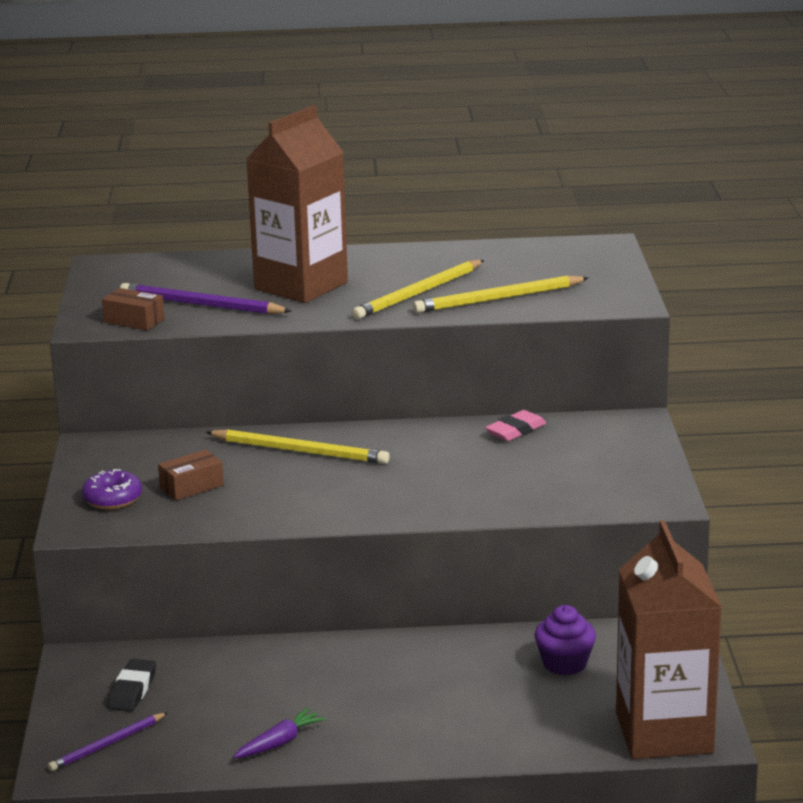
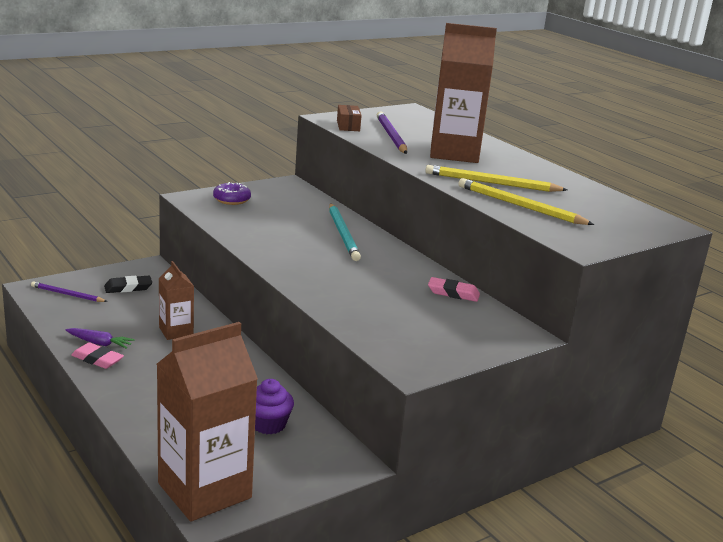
camera: 55 degrees right, 0 degrees up
brown box [158,449,224,500] -> none
yellow pencil [206,429,390,464] -> turquoise pencil [329,203,361,261]
none -> pink eraser [71,342,124,369]
none -> brown carton [159,261,194,340]

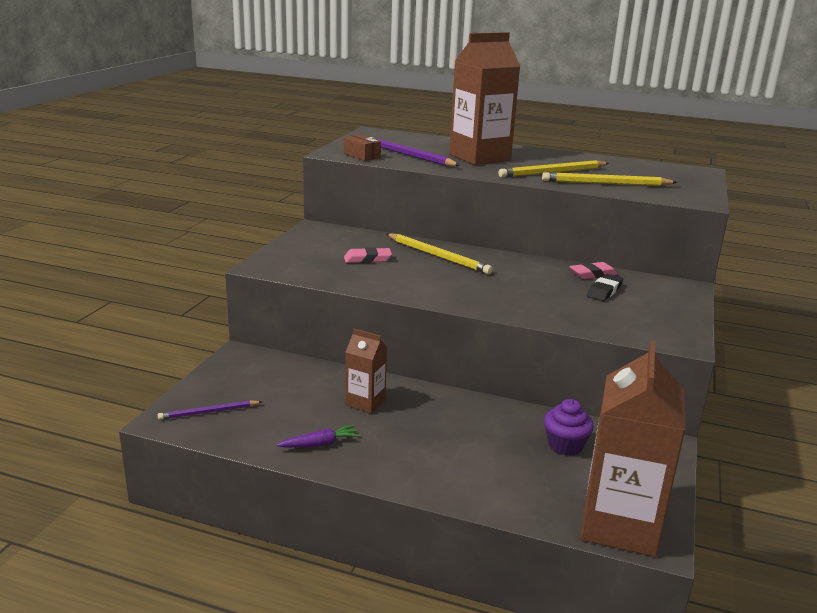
camera: 35 degrees left, 0 degrees up
pink eraser [71,342,124,369] -> pink eraser moved to [344,247,392,263]
black eraser [104,276,152,293] -> black eraser moved to [587,274,623,301]
purple donut [213,182,251,205] -> none
turquoise pencil [329,203,361,261] -> yellow pencil [387,233,493,274]

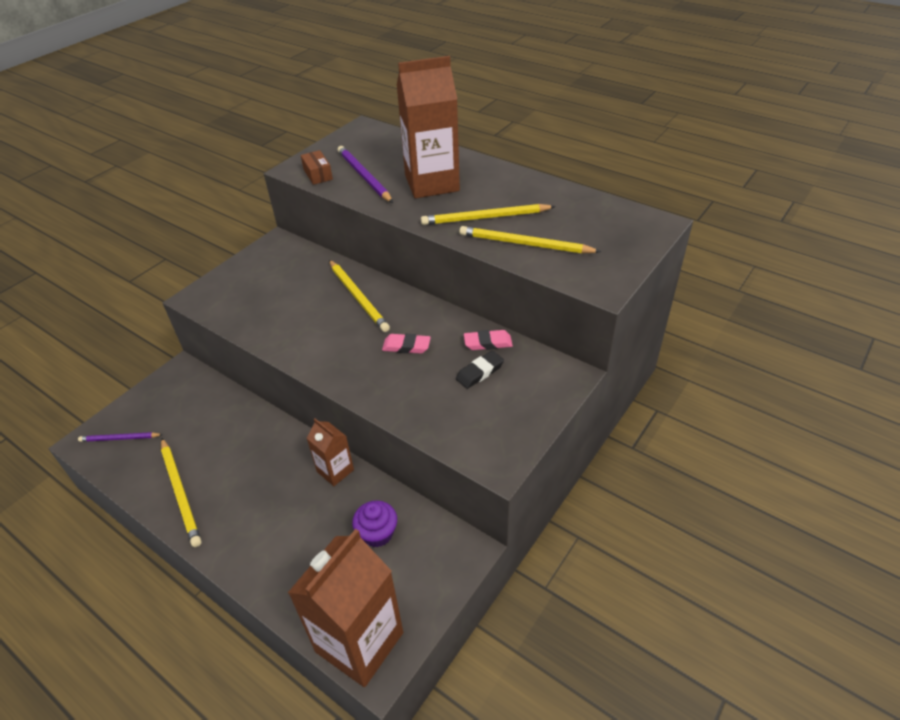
camera: 20 degrees right, 20 degrees up
purple carrot [277,425,361,448] -> yellow pencil [161,438,202,547]
pink eraser [344,247,392,263] -> pink eraser moved to [382,334,431,354]
brown carton [345,329,387,413] -> brown carton moved to [307,419,354,486]

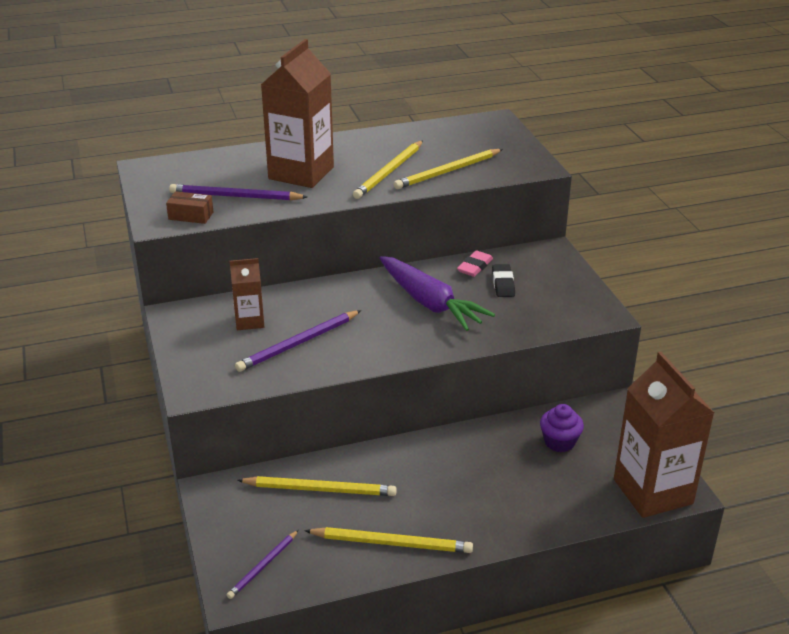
camera: 55 degrees left, 10 degrees down
brown carton [307,419,354,486] -> brown carton moved to [230,258,264,330]
yellow pencil [329,260,390,332] -> yellow pencil moved to [237,476,397,496]
pink eraser [382,334,431,354] -> purple carrot [380,256,495,331]
none -> purple pencil [235,310,361,372]

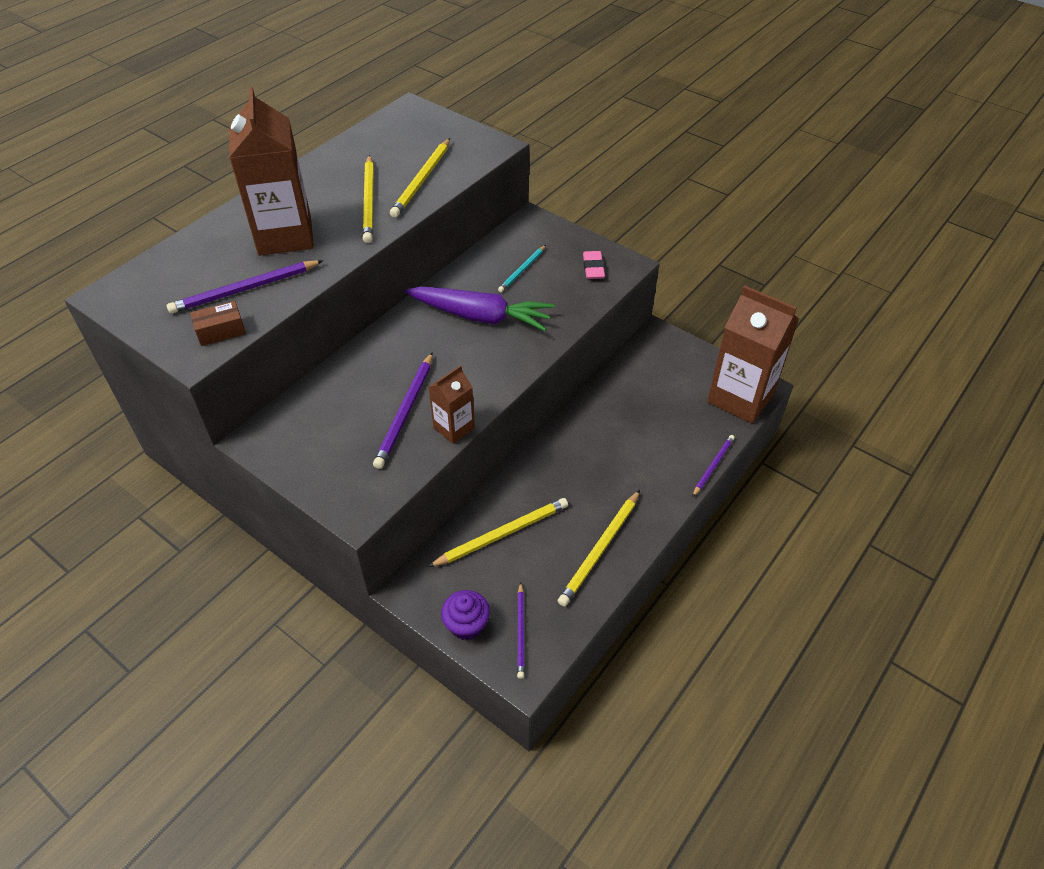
camera: 35 degrees left, 15 degrees up
brown carton [230,258,264,330] -> brown carton moved to [429,365,475,444]
yellow pencil [304,527,473,553] -> yellow pencil turned 150 degrees clockwise [558,490,640,606]
pink eraser [457,250,493,277] -> pink eraser moved to [583,251,605,279]
black eraser [492,264,515,297] -> turquoise pencil [498,245,546,292]
purple cupcake [540,404,584,452] -> purple cupcake moved to [441,590,490,640]
none -> purple pencil [692,435,735,497]

